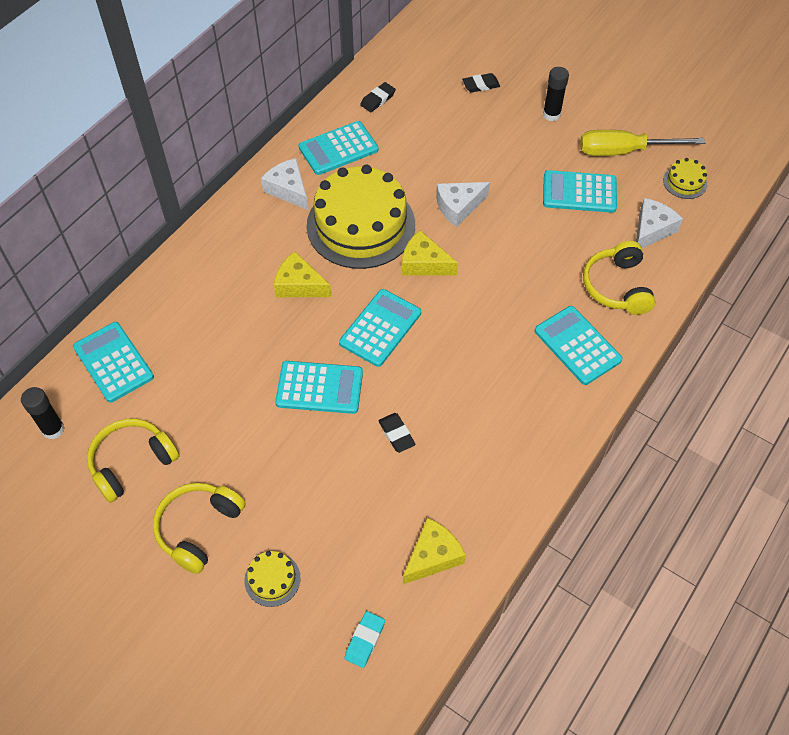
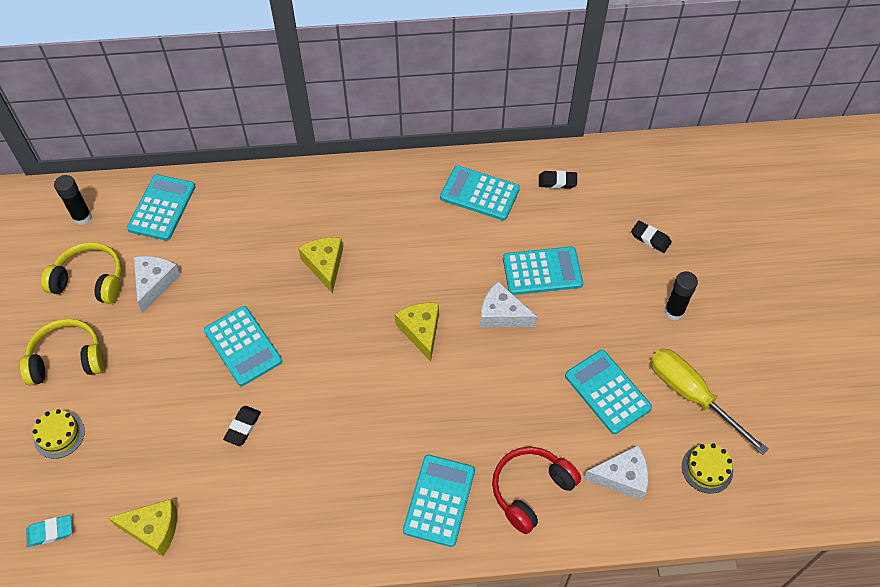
camera: 50 degrees right, 0 degrees up
white cheese [261,158,308,210] -> white cheese moved to [134,256,181,313]
yellow cake [307,165,415,269] -> none
turquoise calculator [339,289,421,367] -> turquoise calculator moved to [503,247,583,295]
yellow headphones [583,241,656,315] -> red headphones [492,447,581,534]

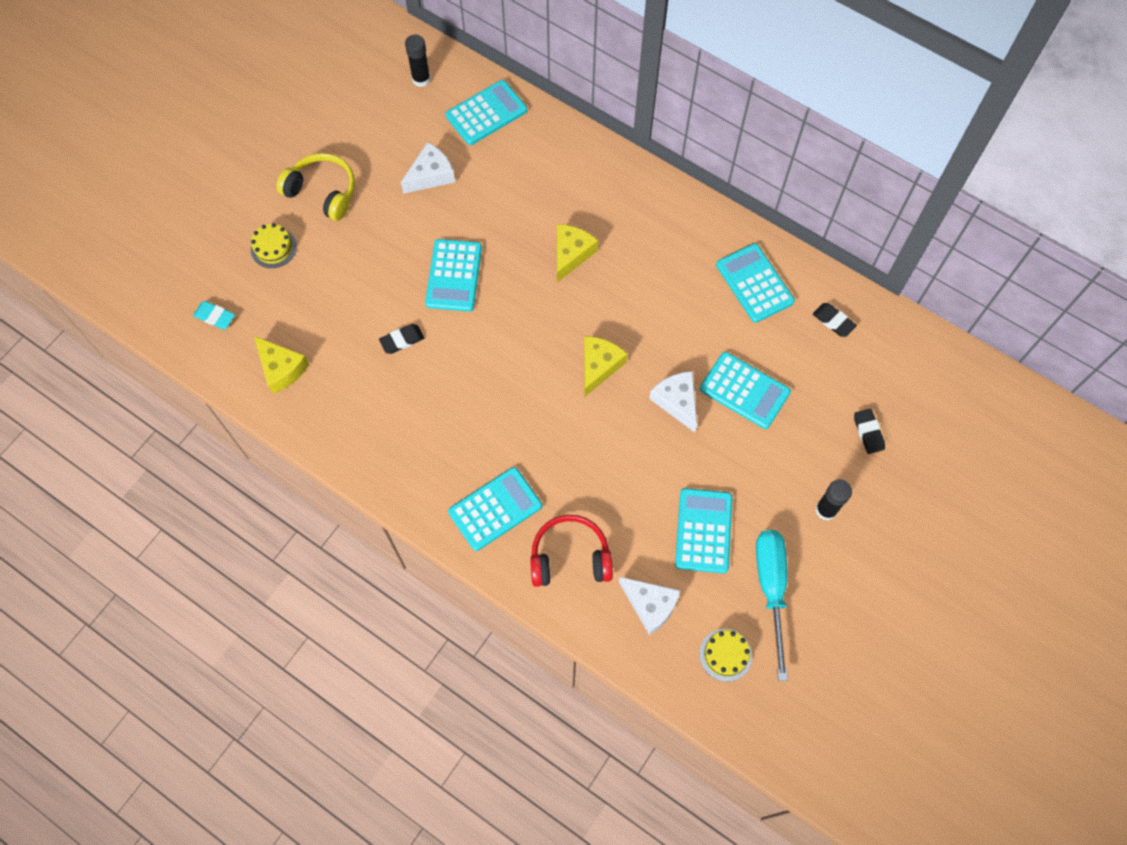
camera: 40 degrees right, 10 degrees up
yellow headphones [41,242,122,304] -> none
yellow screwdriver [650,349,769,455] -> turquoise screwdriver [756,530,788,681]

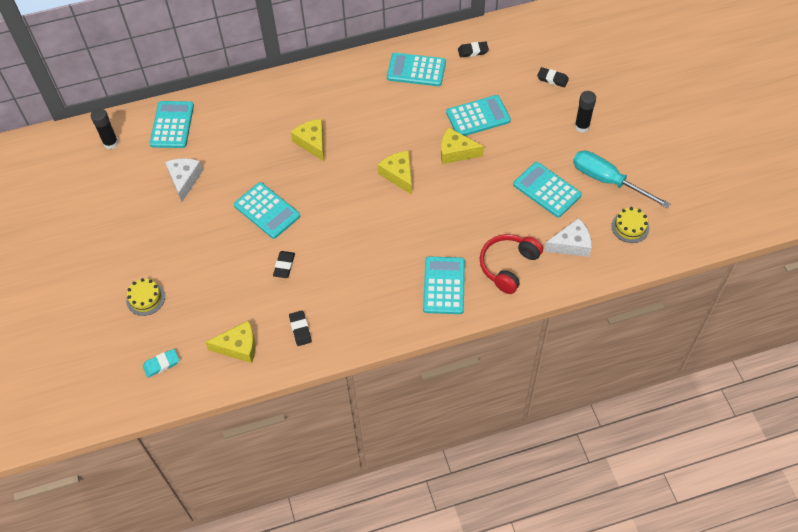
camera: 50 degrees left, 10 degrees down
yellow headphones [276,153,355,221] -> none
white cheese [649,371,697,432] -> yellow cheese [441,127,484,164]
none -> black eraser [289,310,312,346]

